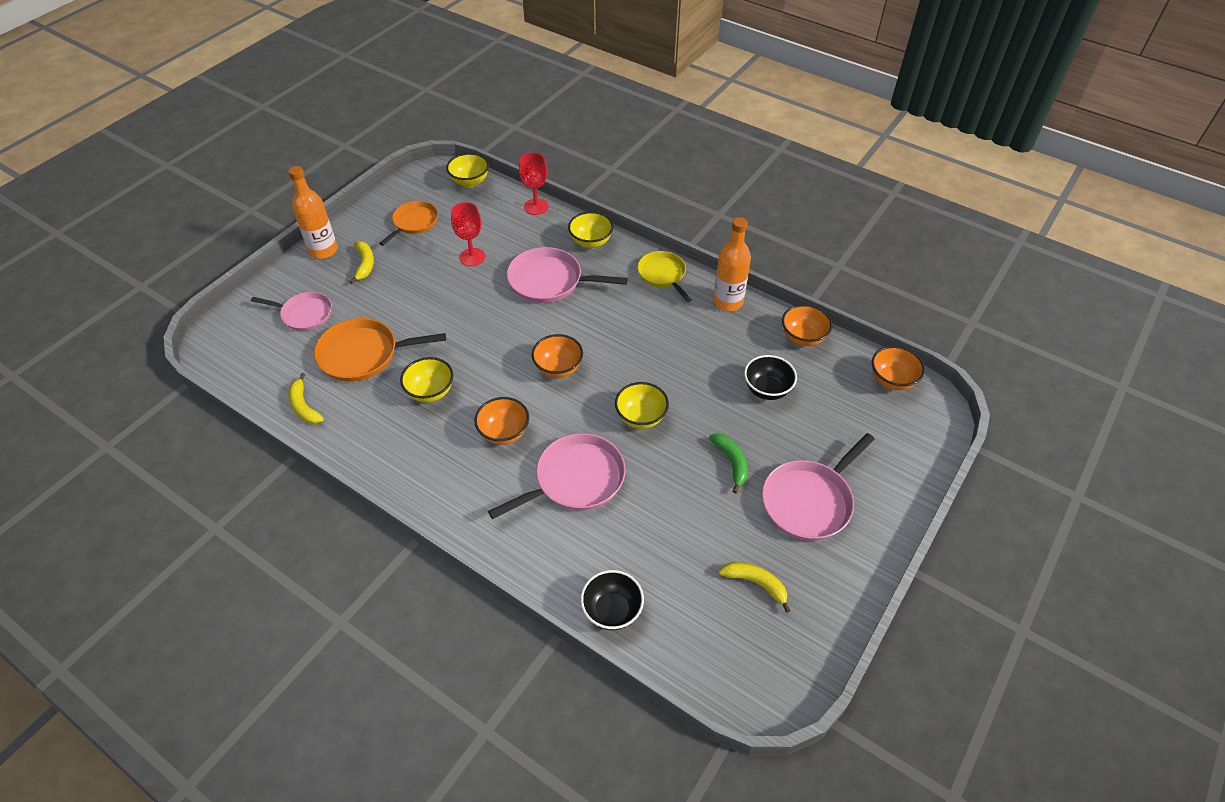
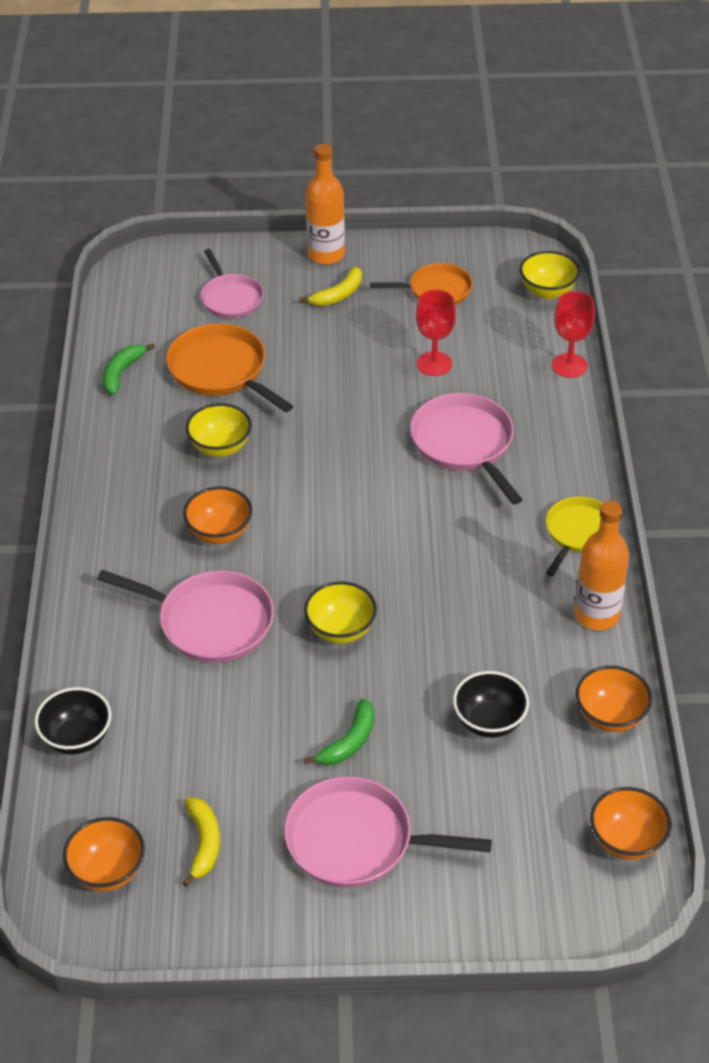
camera: 55 degrees right, 5 degrees down
yellow banana [288,373,324,424] -> green banana [103,343,155,395]
orange bowl [532,334,583,378] -> orange bowl moved to [63,817,145,891]
yellow bowl [568,212,614,248] -> none

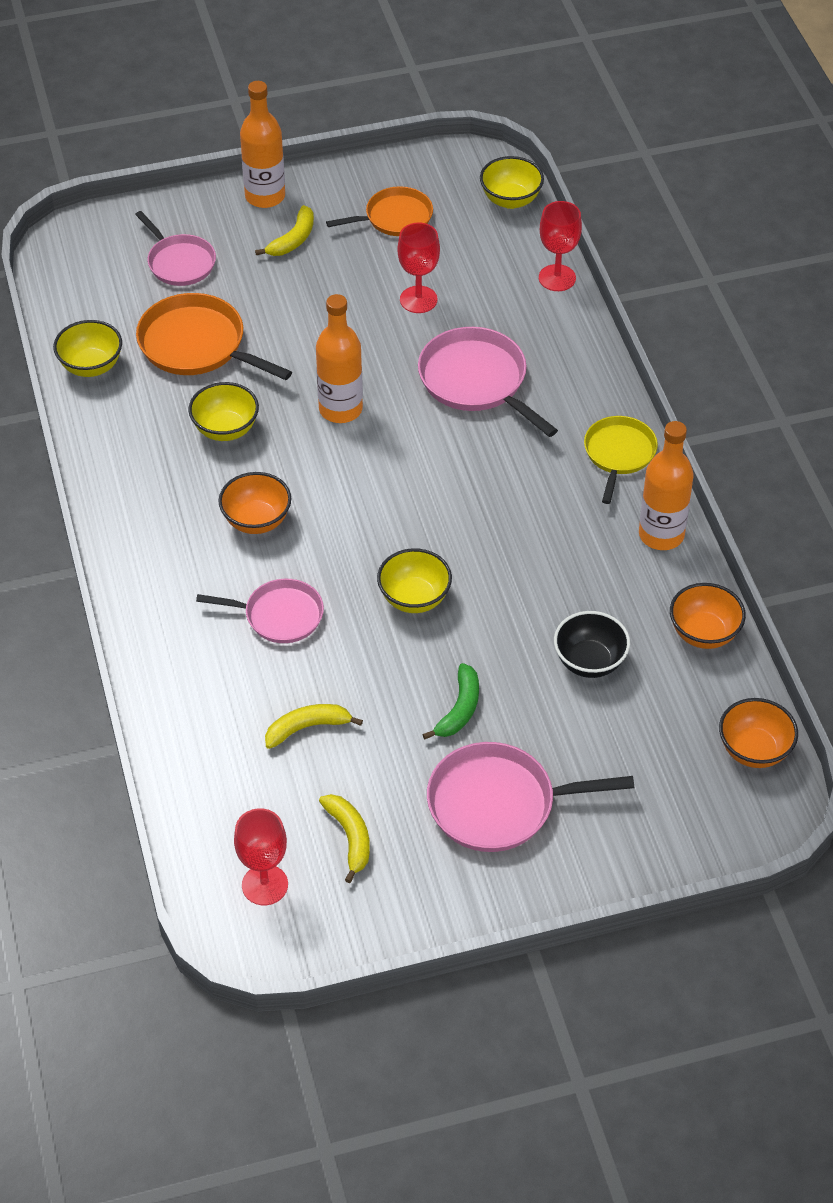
camera: 15 degrees left, 5 degrees up
black bowl [35,687,112,755] -> none
orange bowl [63,817,145,891] -> red goblet [234,808,288,905]
pink pan [97,570,274,663] -> pink pan [196,579,324,643], size x0.66
green banana [103,343,155,395] -> yellow bowl [53,320,122,377]
none -> yellow banana [265,704,363,749]
none -> orange bottle [316,294,363,423]

